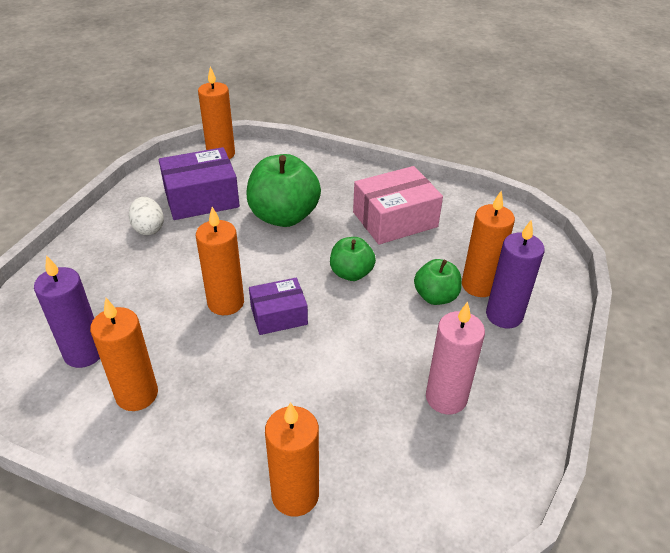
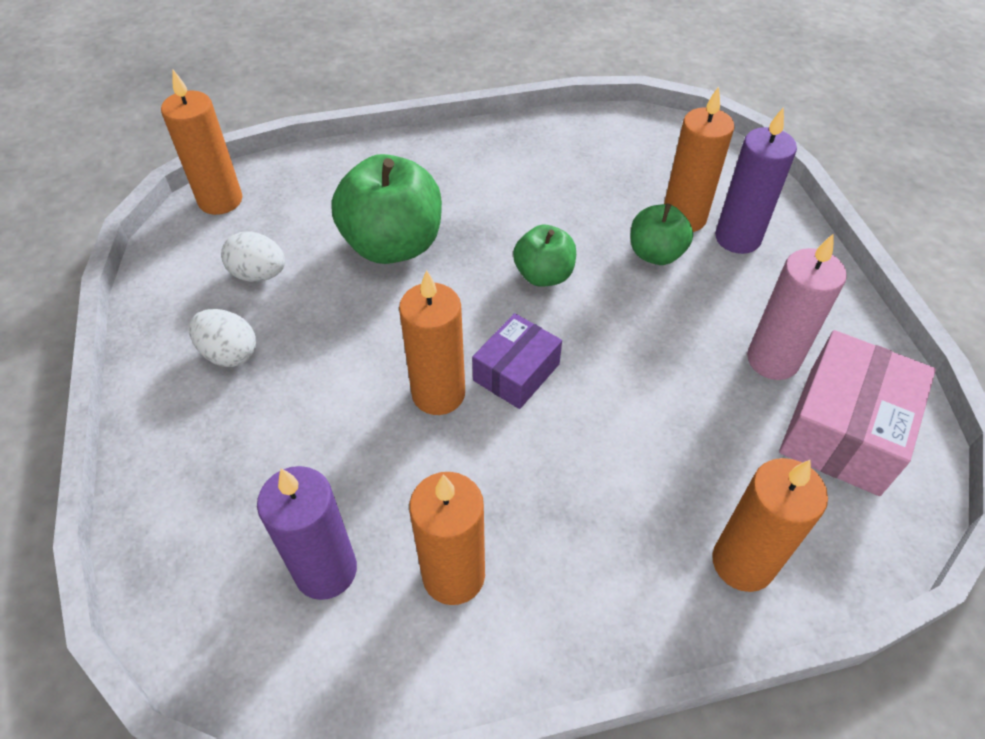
camera: 35 degrees left, 10 degrees up
purple box [159,147,240,220] -> white egg [221,232,285,282]
pink box [353,166,443,245] -> pink box moved to [779,330,936,496]

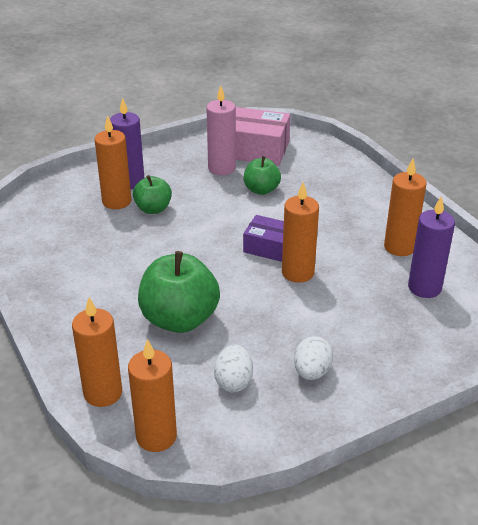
camera: 105 degrees left, 15 degrees down
green apple [513,225,576,287] -> green apple moved to [243,156,281,195]
orange candle [712,458,828,592] -> orange candle moved to [72,297,122,407]

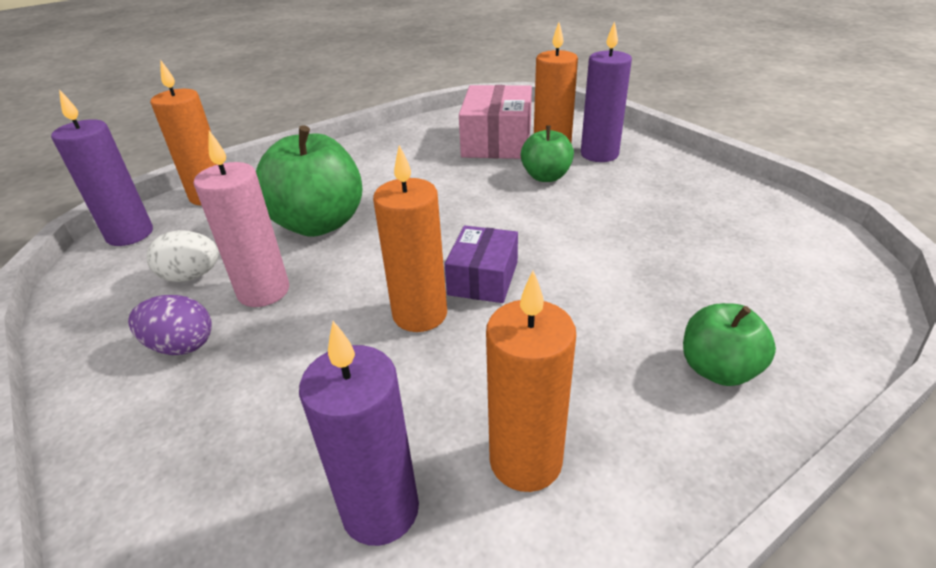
camera: 85 degrees right, 0 degrees up
orange candle [128,339,177,452] -> purple candle [51,90,153,246]
pink candle [206,85,236,176] -> pink candle moved to [194,131,289,307]
pink box [236,107,290,165] -> pink box moved to [459,85,532,159]
green apple [243,156,281,195] -> green apple moved to [683,303,776,386]
white egg [294,336,333,380] -> purple egg [128,295,212,355]

